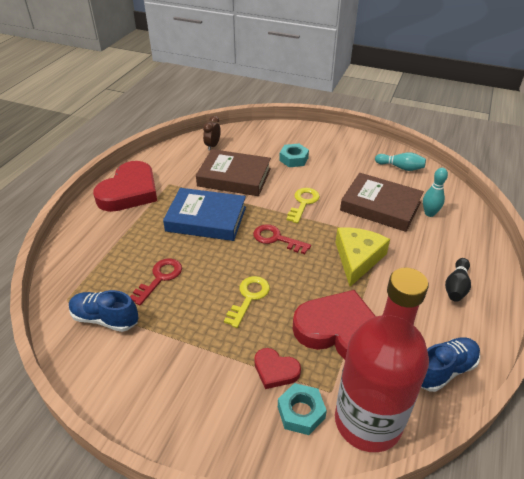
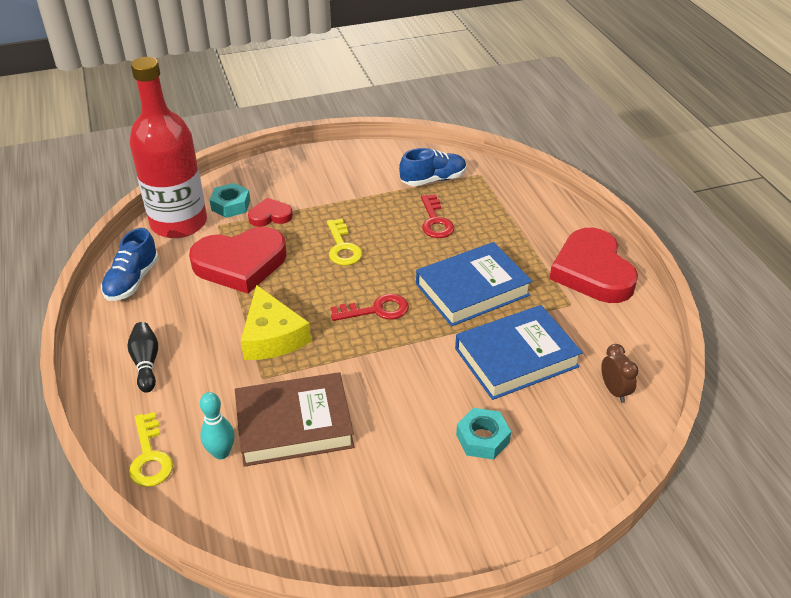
camera: 140 degrees right, 0 degrees up
brown book [196,149,271,196] -> blue book [455,305,583,400]
yellow key [286,188,320,223] -> yellow key moved to [129,412,173,487]
turquoise bowling pin [375,152,426,171] -> none

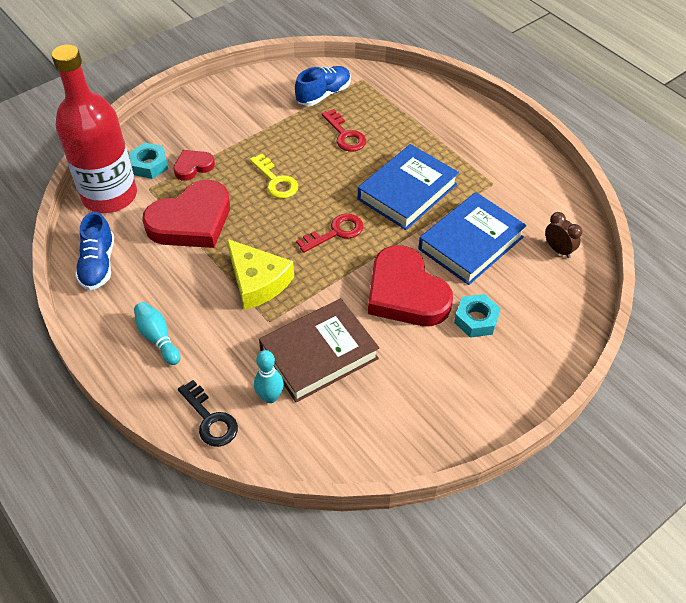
camera: 20 degrees left, 10 degrees up
black bowling pin [128,322,158,393] -> turquoise bowling pin [134,302,180,365]
yellow key [129,412,173,487] -> black key [178,380,238,447]
red heart [549,228,638,303] -> red heart moved to [368,245,453,326]

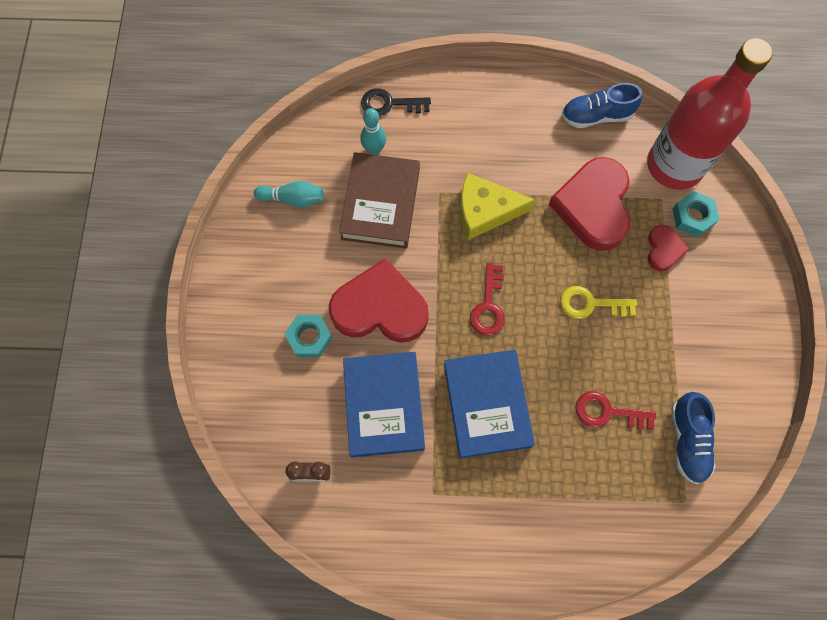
camera: 130 degrees right, 20 degrees up
blue shoe [75,212,114,290] -> blue shoe turned 45 degrees counterclockwise [562,83,642,128]
turquoise bowling pin [134,302,180,365] -> turquoise bowling pin moved to [254,181,324,207]

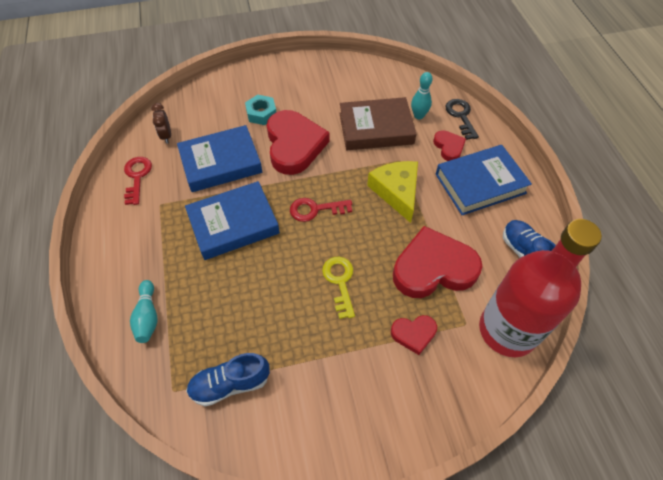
camera: 75 degrees right, 15 degrees down
turquoise bowling pin [254,181,324,207] -> turquoise bowling pin moved to [130,280,158,343]
red key [575,391,656,430] -> red key moved to [124,157,152,205]
turquoise nut [672,191,720,237] -> none
none -> red heart [433,130,466,161]
none -> blue book [436,145,532,215]

